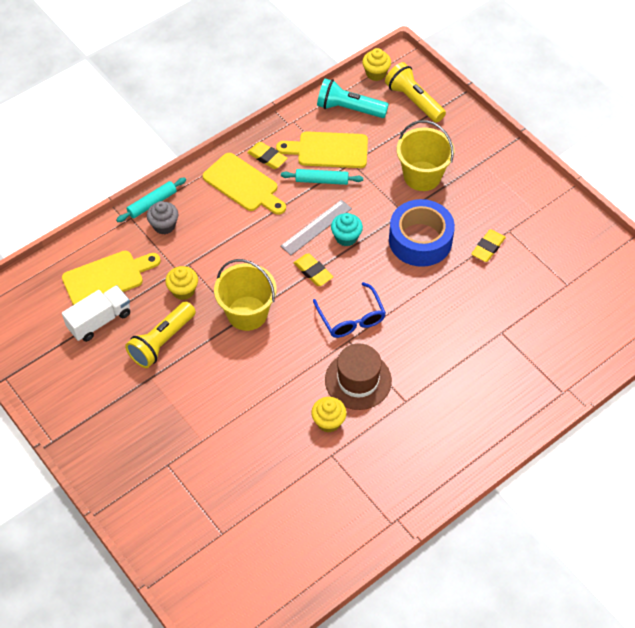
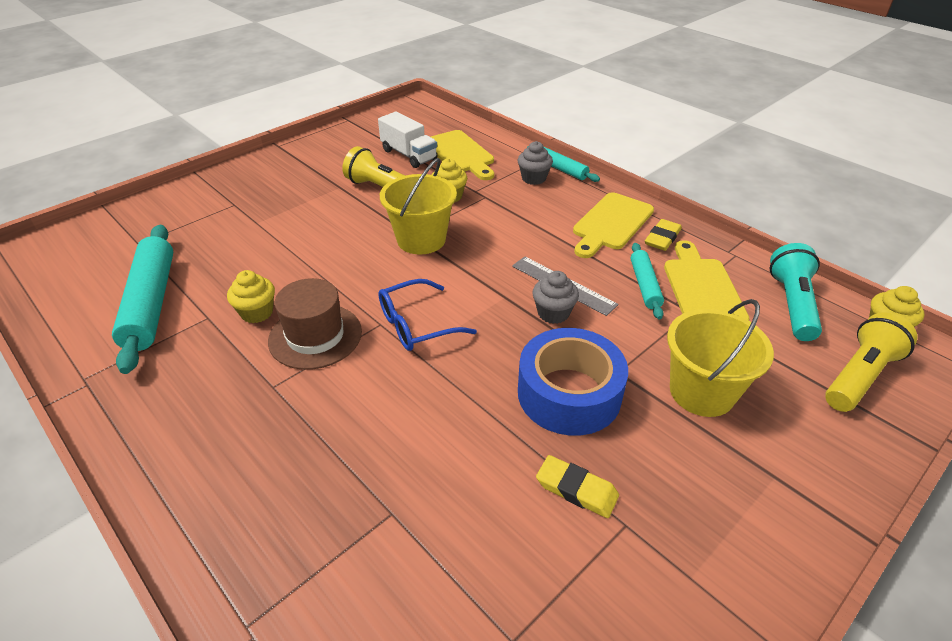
camera: 85 degrees right, 15 degrees down
yellow eraser [294,253,333,286] -> none
turquoise cupcake [331,213,363,246] -> grey cupcake [533,271,579,324]
none -> turquoise rolling pin [112,225,173,374]

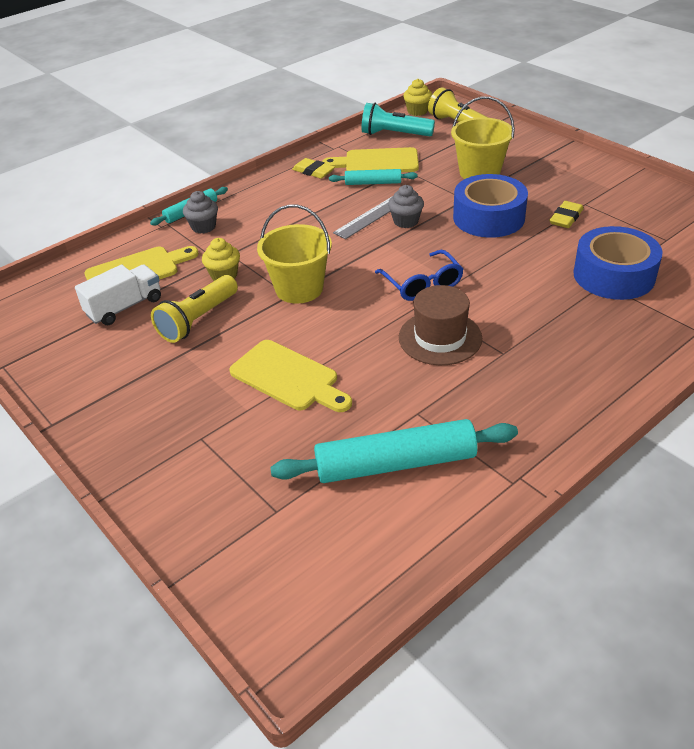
camera: 85 degrees left, 0 degrees up
yellow cupcake [227,270,275,323] -> none
yellow cutting board [573,192,654,258] -> yellow cutting board moved to [229,340,352,412]
none -> blue tape [573,226,663,300]

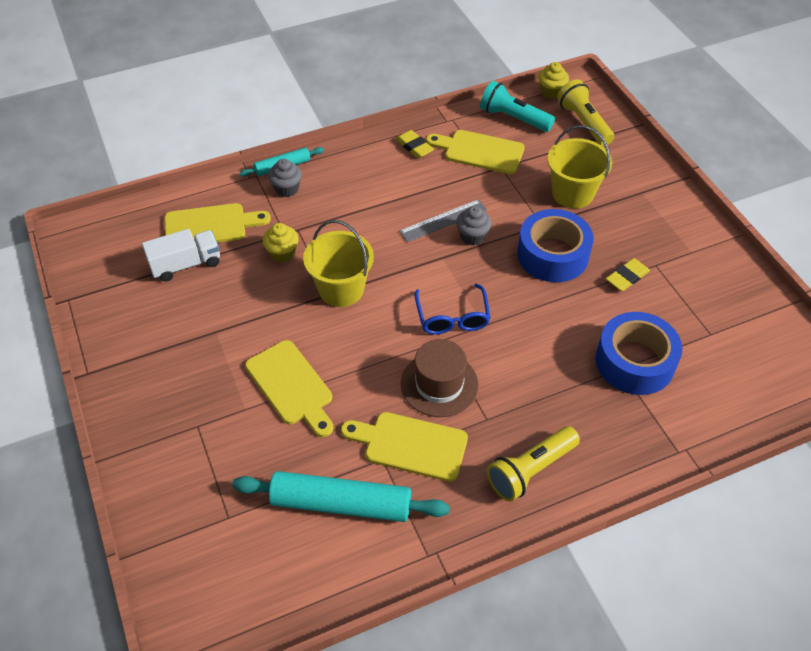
camera: 15 degrees right, 10 degrees up
yellow flashlight [151,275,238,343] -> yellow flashlight moved to [487,426,580,502]
turquoise rolling pin [329,169,418,185] -> none
none -> yellow cutting board [341,412,468,482]

